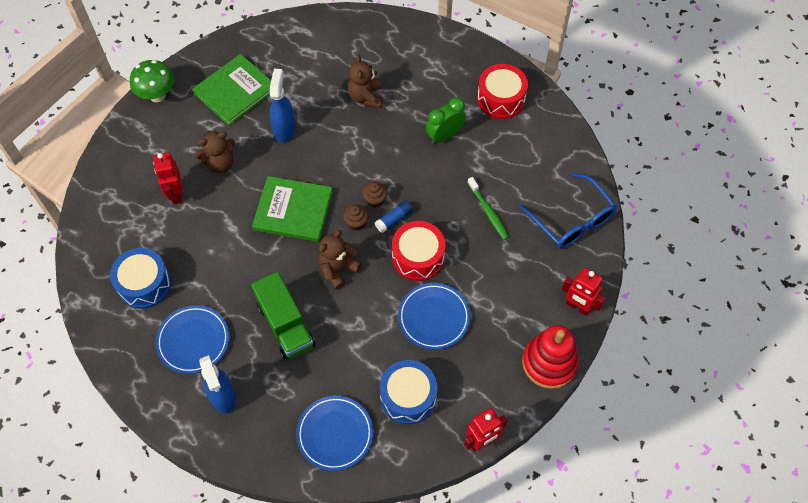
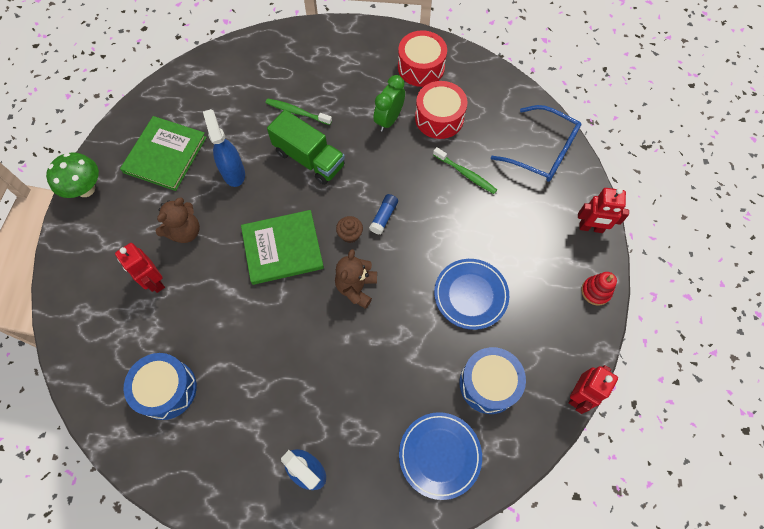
camera: 25 degrees left, 5 degrees up
blue plate [156,305,229,374] -> none
green truck [251,272,315,360] -> green truck moved to [267,110,345,185]
brown teddy bear [348,55,383,108] -> green toothbrush [265,98,332,125]
brown cupcake [362,182,388,207] -> none
red drum [392,221,445,281] -> red drum moved to [415,81,468,139]
red stacking toy [522,325,579,389] -> red stacking toy [581,272,617,305], size x0.54

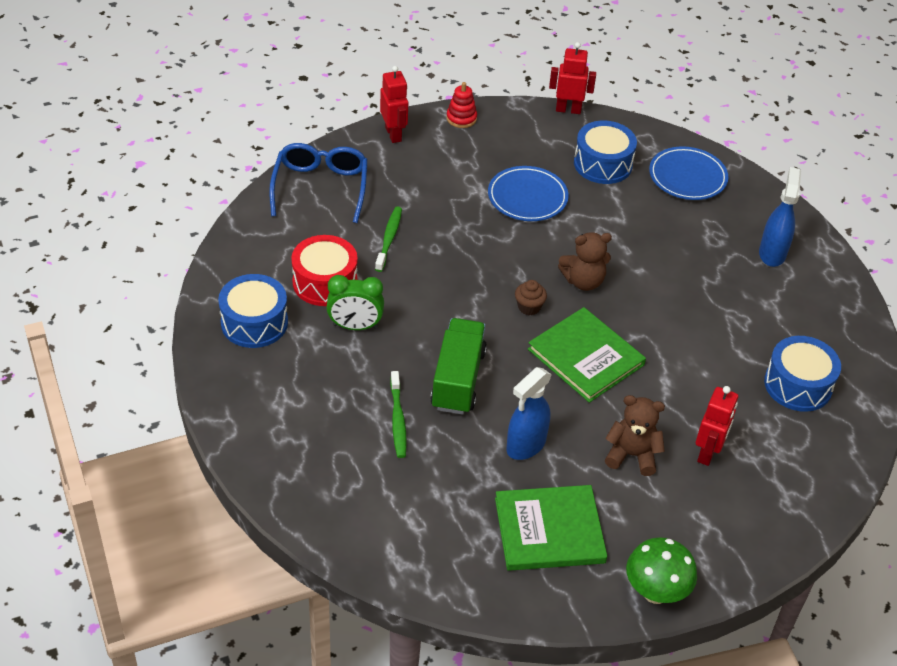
camera: 120 degrees left, 20 degrees down
blue glue stick [369,194,398,234] -> none
red drum [398,30,447,87] -> blue drum [218,274,288,348]

